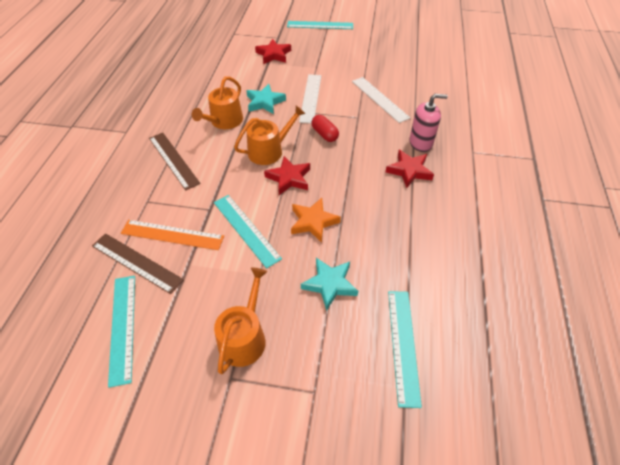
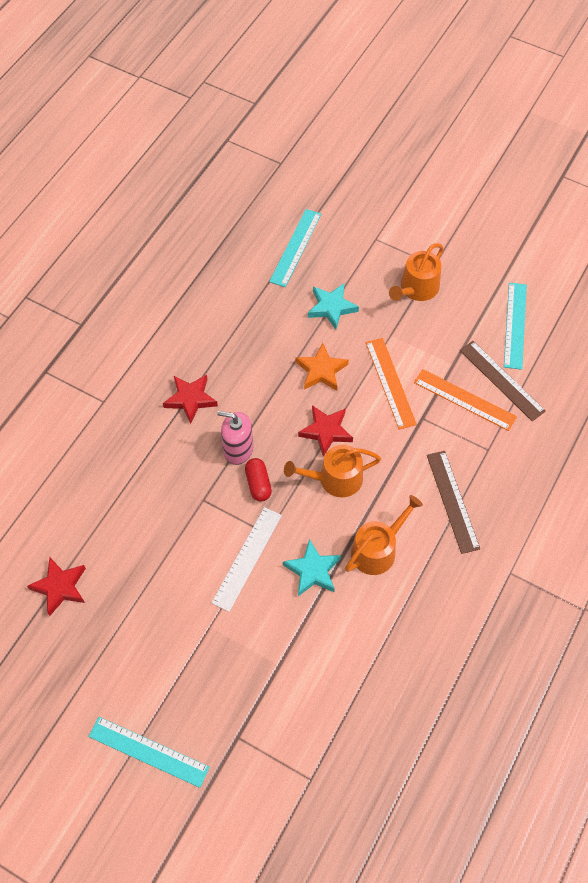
camera: 160 degrees left, 10 degrees up
turquoise ruler [214,195,282,269] -> orange ruler [366,338,417,430]
red star [255,39,291,64] -> red star moved to [27,557,86,616]
white ruler [352,77,410,123] -> none
pink soap dispenser [409,94,448,152] -> pink soap dispenser moved to [217,411,253,465]

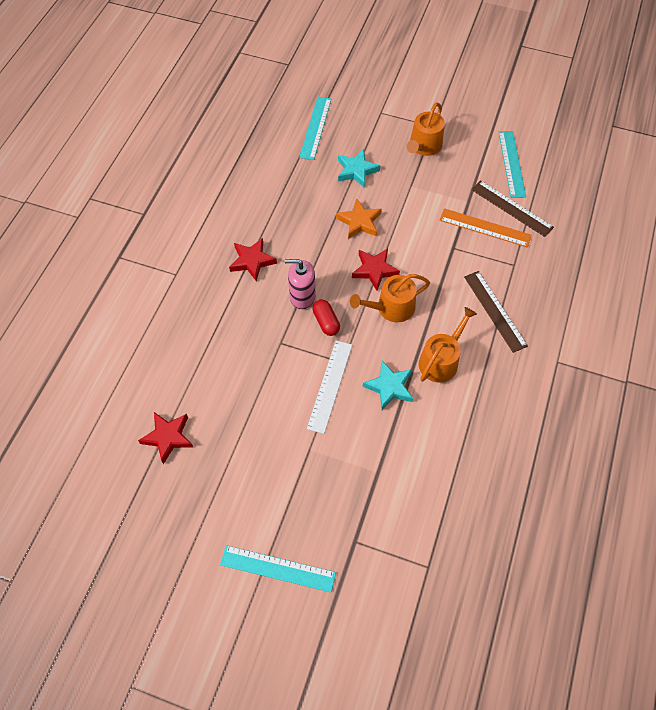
camera: 10 degrees left, 0 degrees up
orange ruler [366,338,417,430] -> none

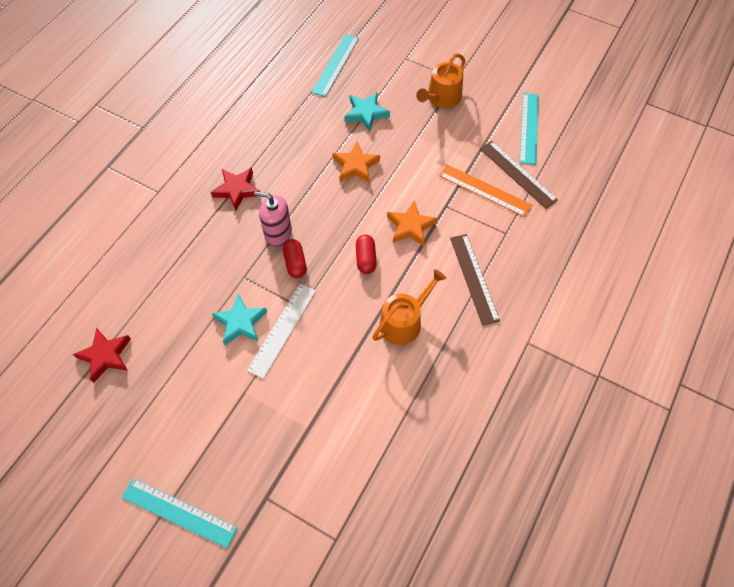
camera: 10 degrees right, 0 degrees up
orange watering can [350,274,430,322] -> red capsule [356,235,377,274]
red star [352,249,400,291] -> none
turquoise star [363,361,413,410] -> turquoise star moved to [212,294,267,345]
none -> orange star [387,201,437,247]

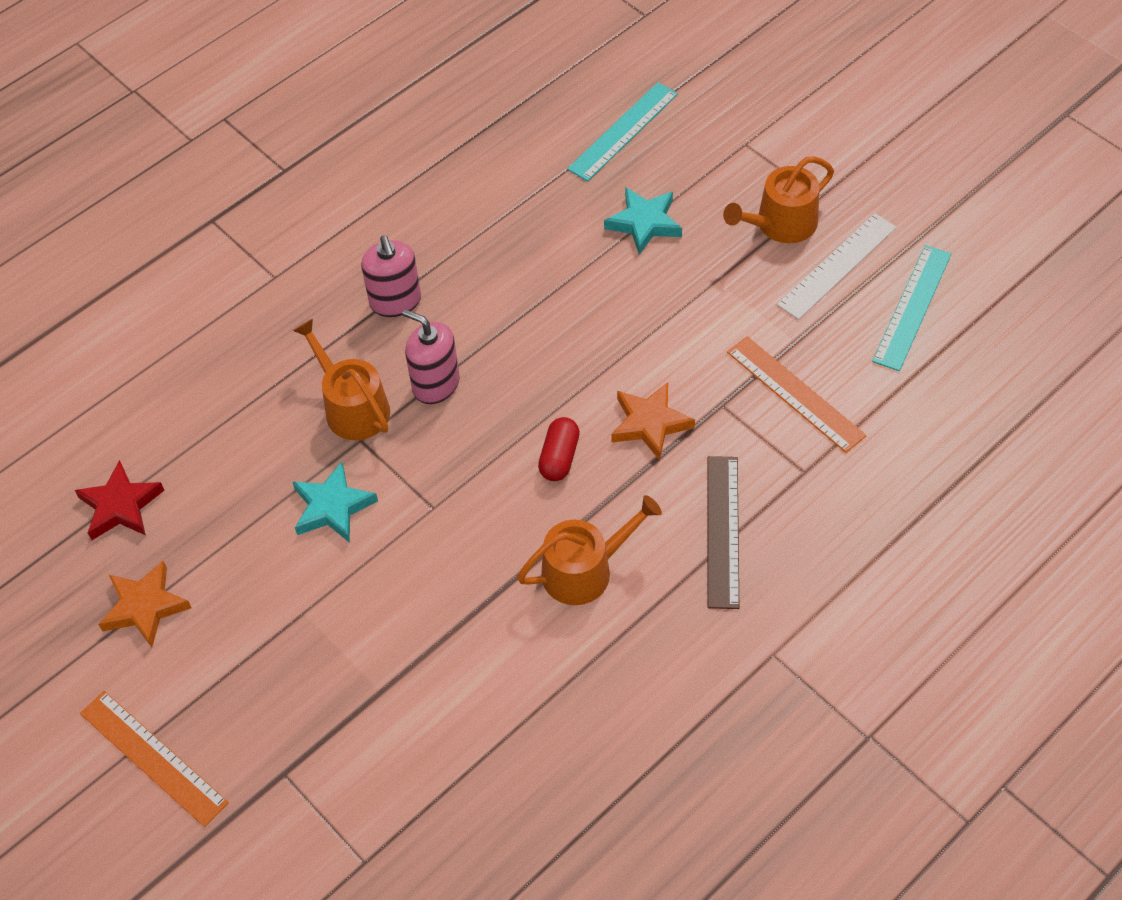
camera: 20 degrees right, 5 degrees down
turquoise ruler [121,478,238,548] -> orange ruler [80,691,229,827]
red star [211,168,260,211] -> pink soap dispenser [361,235,421,317]
white ruler [247,284,316,379] -> white ruler moved to [777,213,897,320]
red capsule [283,239,307,278] -> none
orange star [332,141,380,183] -> orange star moved to [98,561,192,647]
brown ruler [480,141,558,209] -> none
none -> orange watering can [293,319,390,440]

